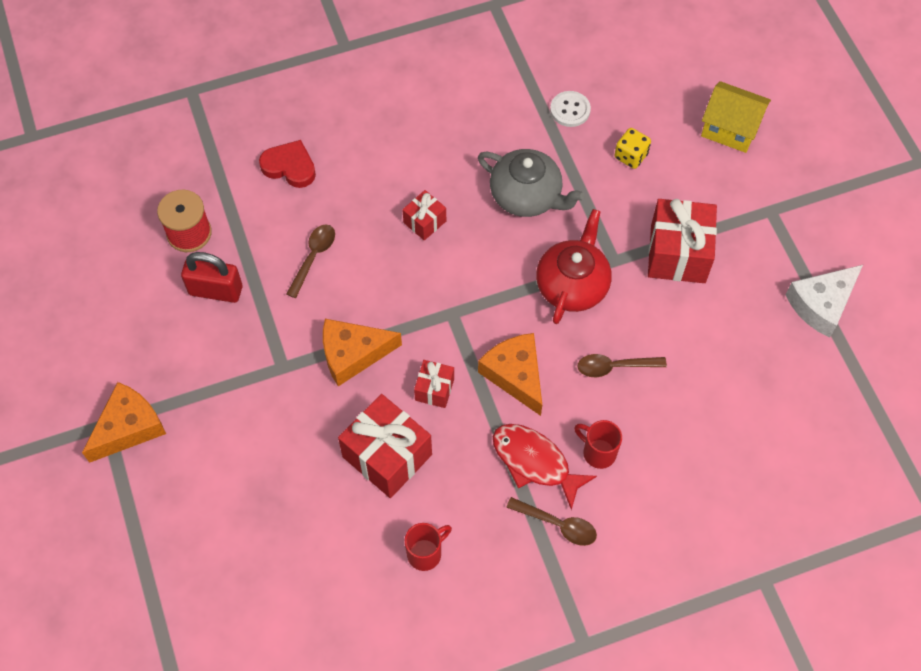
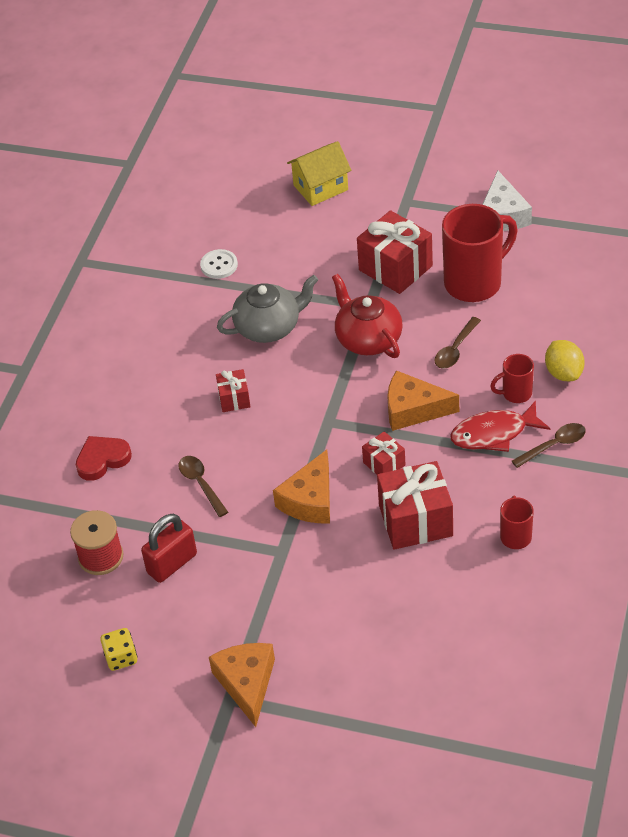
camera: 50 degrees left, 15 degrees down
yellow dice [614,128,651,169] -> yellow dice moved to [100,628,137,671]
none -> red mug [442,204,518,302]
none -> yellow lemon [545,340,585,381]

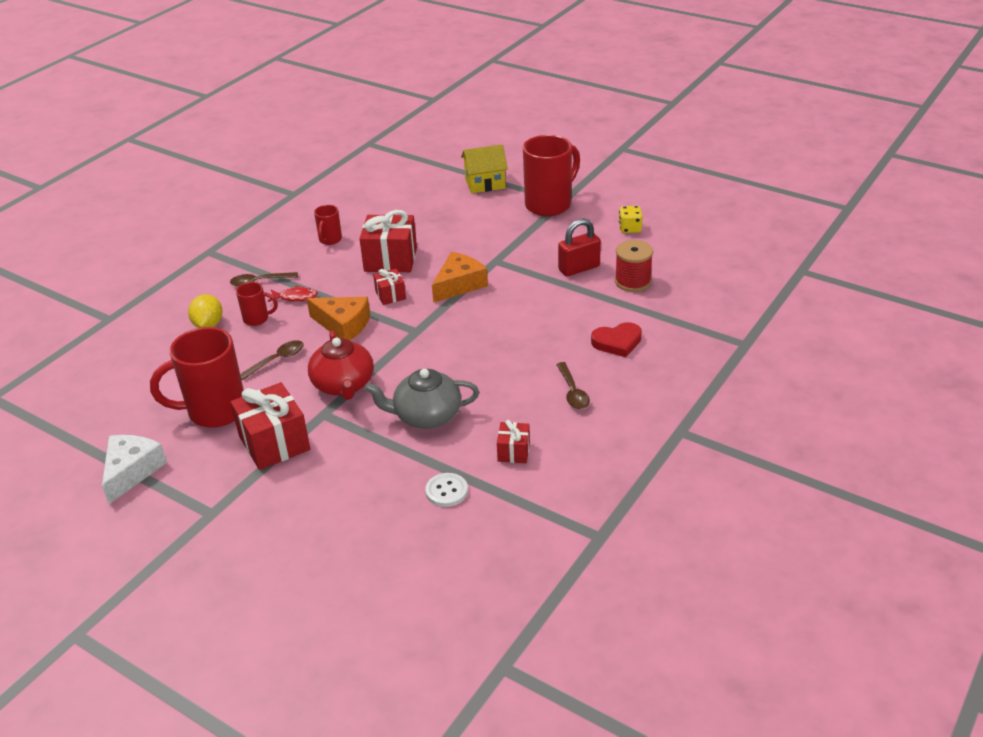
camera: 165 degrees left, 10 degrees down
brown spoon [178,456,228,517] -> brown spoon moved to [556,362,590,409]
orange cheese [209,643,275,727] -> red mug [523,135,580,216]
red gift [216,369,250,412] -> red gift moved to [497,420,530,463]
yellow house [287,141,351,206] -> yellow house moved to [461,144,508,193]
red fish [450,401,550,452] -> red fish [268,286,318,302], size x0.61

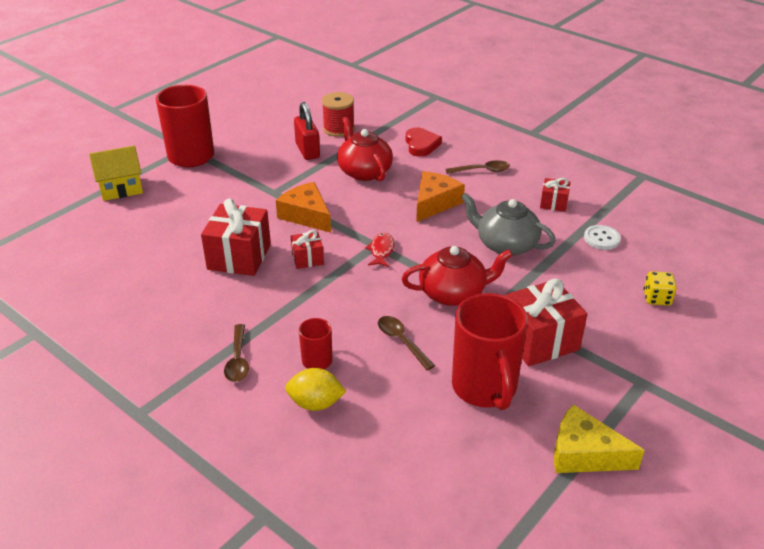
camera: 85 degrees left, 0 degrees up
white cheese [102,435,167,504] -> yellow cheese [554,404,645,473]
red fish [268,286,318,302] -> red fish moved to [365,233,395,267]
orange cheese [307,297,370,340] -> orange cheese moved to [416,171,465,222]
red mug [314,205,342,245] -> none
grey teapot [364,369,479,429] -> grey teapot turned 120 degrees clockwise [461,193,556,256]
yellow house [461,144,508,193] -> yellow house turned 75 degrees clockwise [89,146,143,201]
yellow dice [619,206,643,233] -> yellow dice moved to [644,271,677,306]
none -> red teapot [337,117,393,181]

